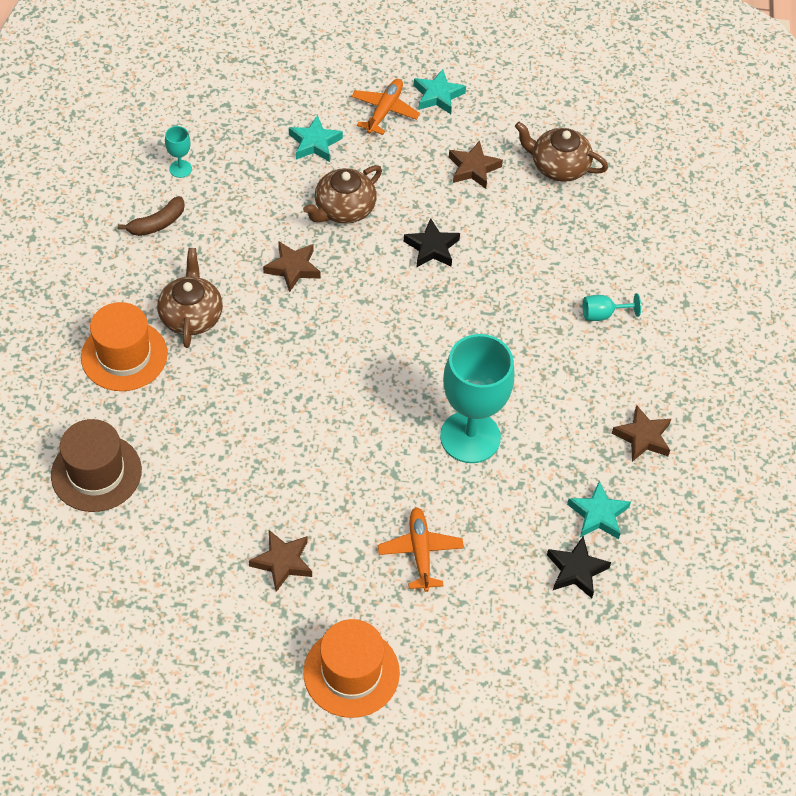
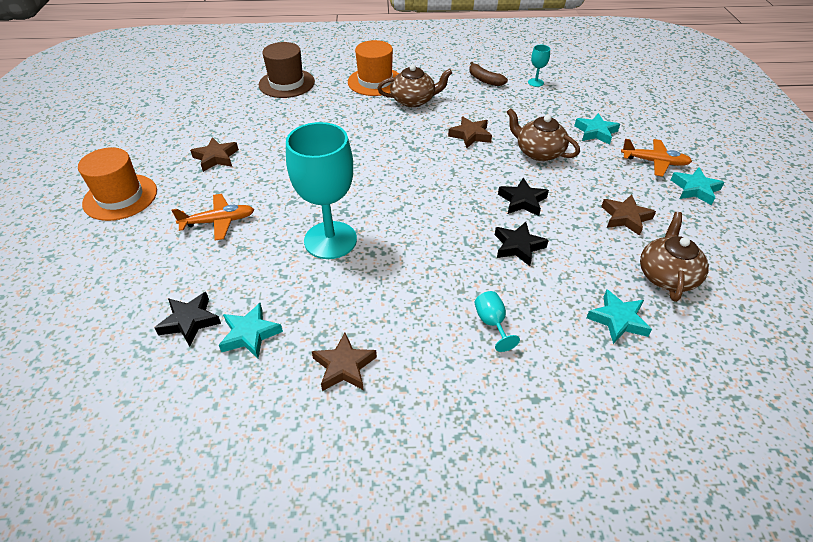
camera: 85 degrees right, 10 degrees down
none -> black star [495,222,549,266]
none -> turquoise star [586,289,652,344]

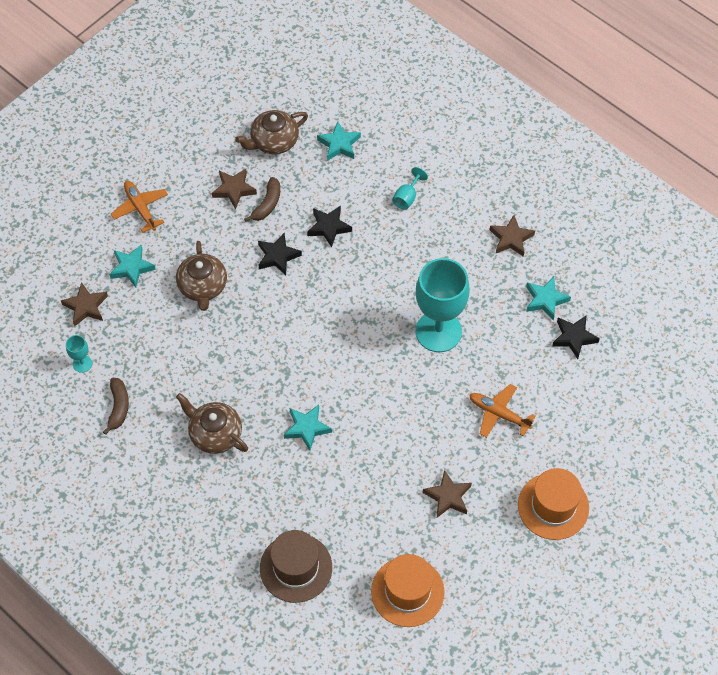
camera: 135 degrees left, 15 degrees up
orange hat [348,40,399,96] -> orange hat moved to [371,554,445,627]
brown star [448,116,492,148] -> brown star moved to [61,282,108,327]
turquoise star [671,167,725,205] -> turquoise star moved to [284,405,332,451]
none -> brown banana [244,177,280,222]

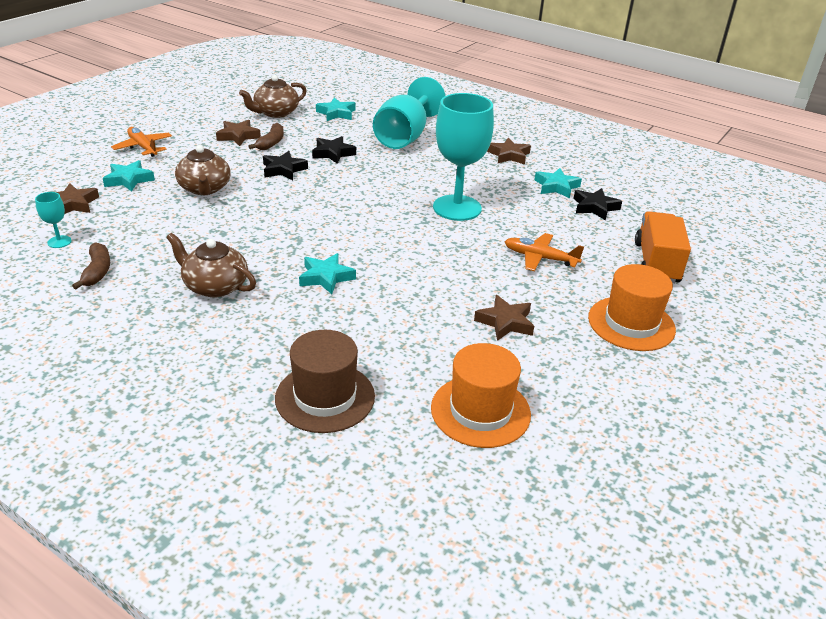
camera: 10 degrees left, 25 degrees down
turquoise goblet [392,167,428,210] -> turquoise goblet [373,77,445,149], size x2.43
none -> orange truck [635,211,691,284]

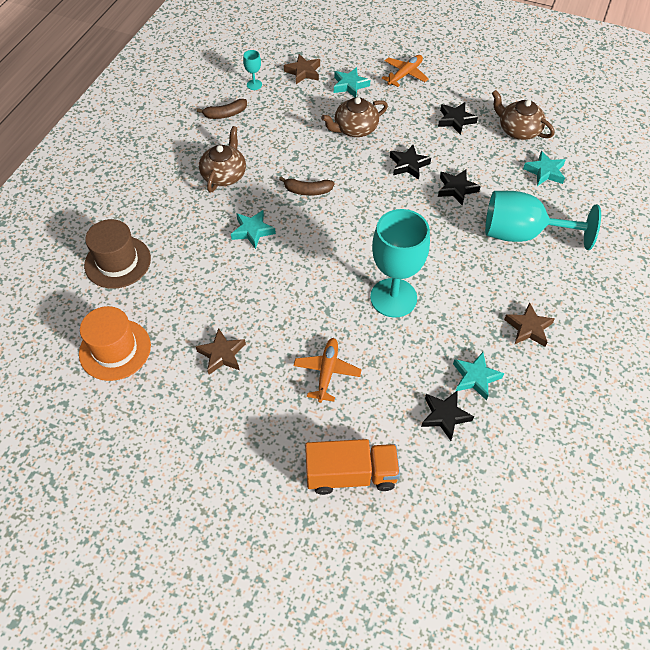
camera: 80 degrees right, 20 degrees up
brown star [216,120,261,146] -> black star [438,102,478,135]
brown banana [248,123,284,150] -> brown banana moved to [279,176,334,196]
orange hat [588,264,676,351] -> none

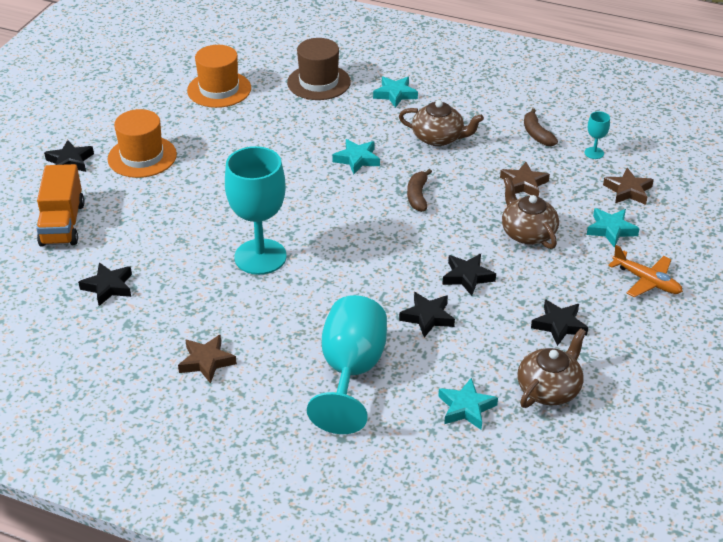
camera: 90 degrees right, 15 degrees down
brown star [195,328,246,375] -> brown star moved to [500,162,550,197]
orange plane [294,338,362,403] -> none
turquoise star [453,352,504,401] -> turquoise star moved to [373,77,418,108]
none -> black star [44,140,94,172]
none -> orange hat [108,109,177,178]

